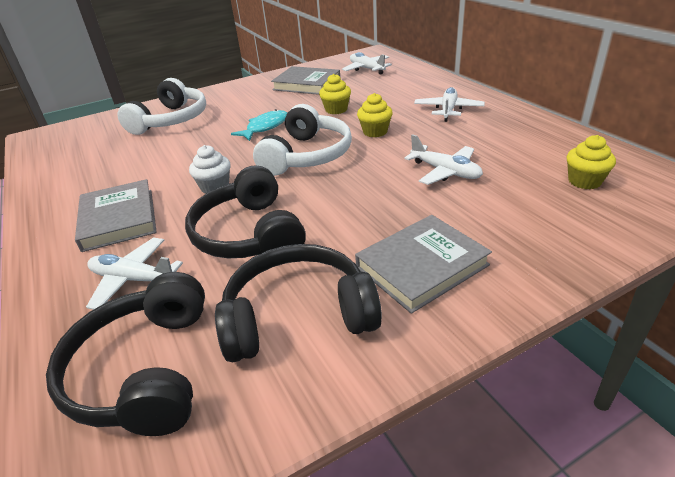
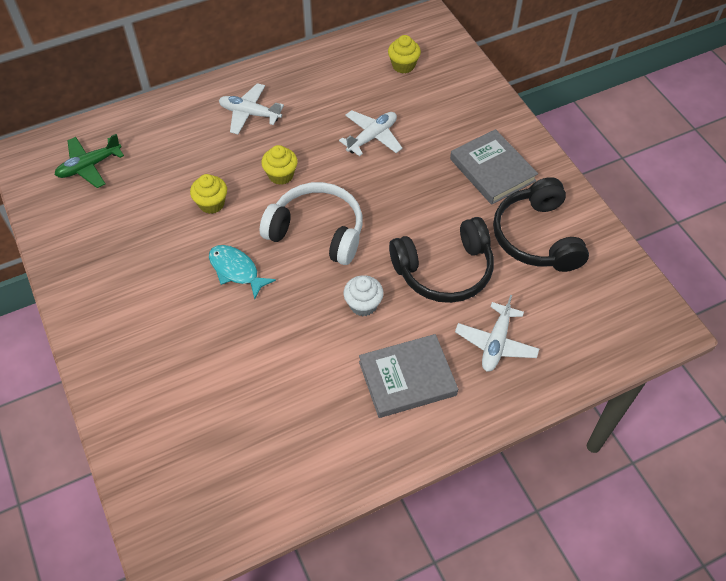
camera: 90 degrees left, 20 degrees up
black headphones [46,272,205,436] -> none
white headphones [118,78,206,135] -> none
grey book [271,66,340,95] -> none
white plane [342,52,392,75] -> green plane [55,134,124,188]

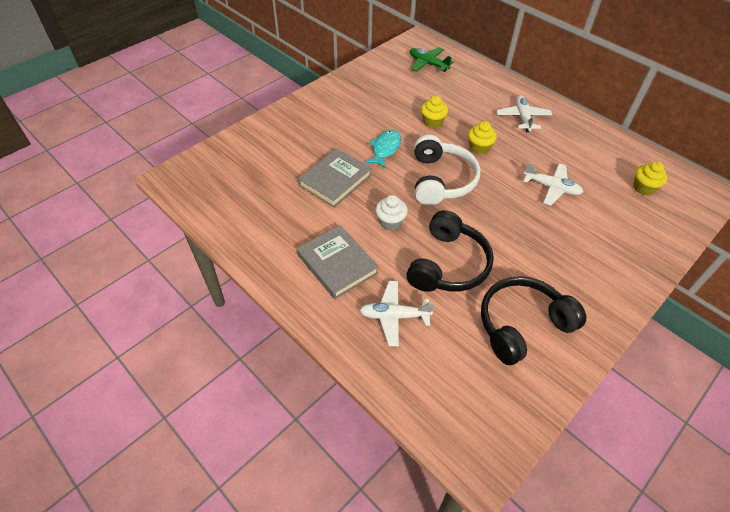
camera: 70 degrees right, 5 degrees down
black headphones [389,217,494,303] -> black headphones turned 120 degrees counterclockwise [407,210,494,292]
grey book [450,129,538,205] -> grey book moved to [298,148,372,208]

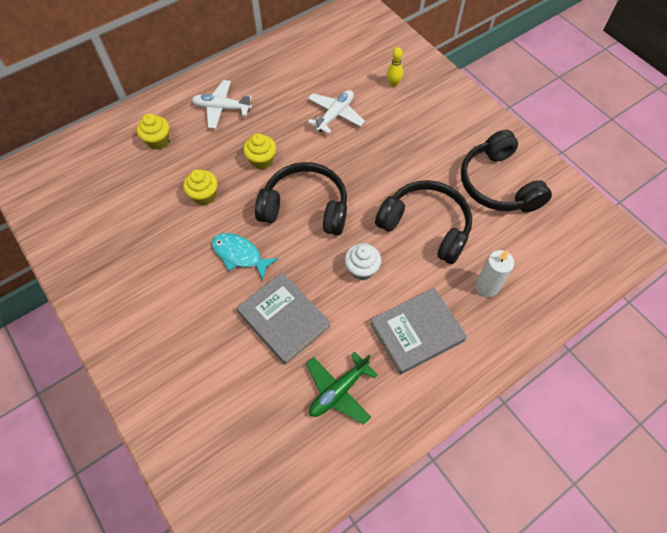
camera: 80 degrees left, 10 degrees up
white plane [360,281,435,346] -> white candle [475,250,514,297]
green plane [410,47,453,72] -> green plane moved to [306,352,378,425]
white headphones [414,135,481,205] -> black headphones [255,162,347,236]
yellow cupcake [633,161,667,196] -> yellow cupcake moved to [137,114,169,150]
none -> yellow bowling pin [387,47,403,87]

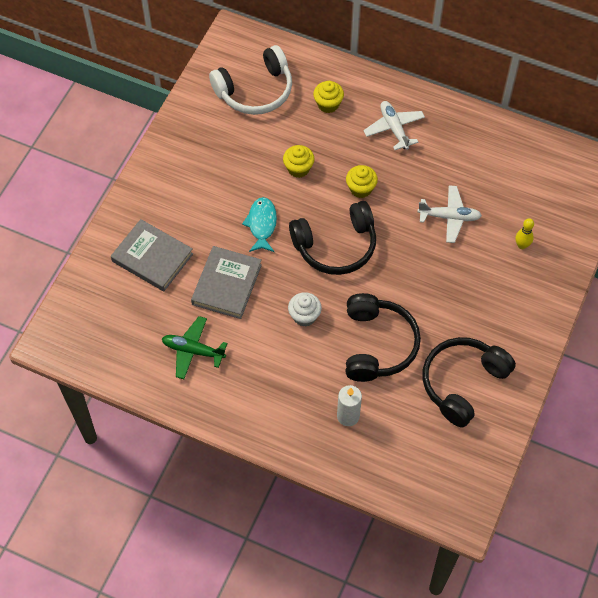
camera: 60 degrees right, 0 degrees up
black headphones [255,162,347,236] -> black headphones turned 90 degrees clockwise [289,201,376,275]
grey book [370,288,467,375] -> grey book moved to [111,219,193,291]
none -> white headphones [209,45,292,115]

